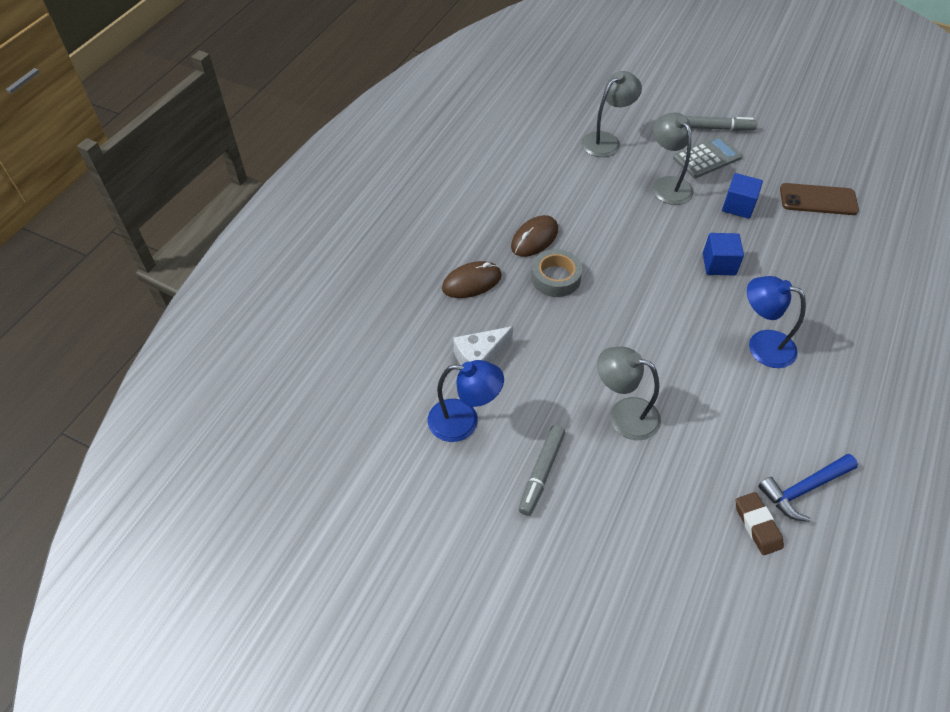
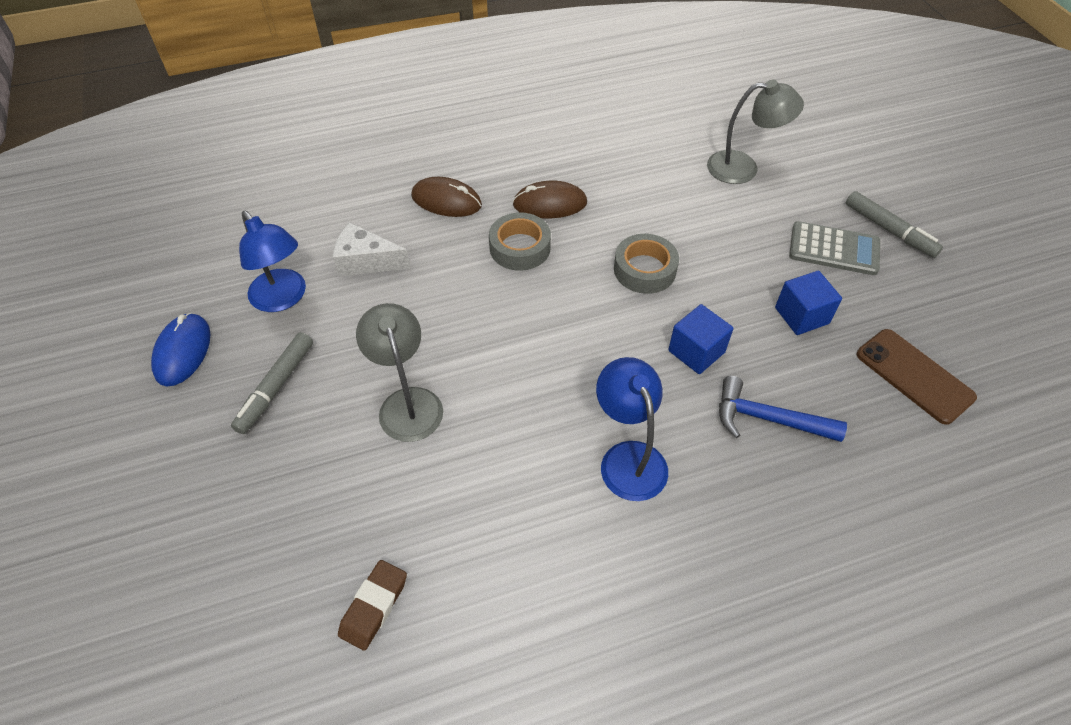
camera: 45 degrees right, 0 degrees up
grey marker [518,425,565,516] -> grey marker turned 45 degrees counterclockwise [231,332,313,434]
grey lamp [652,113,694,205] -> none
blue hammer [758,454,858,522] -> blue hammer moved to [719,376,847,442]
none -> blue mouse [151,313,211,387]
none -> grey tape [614,234,679,294]

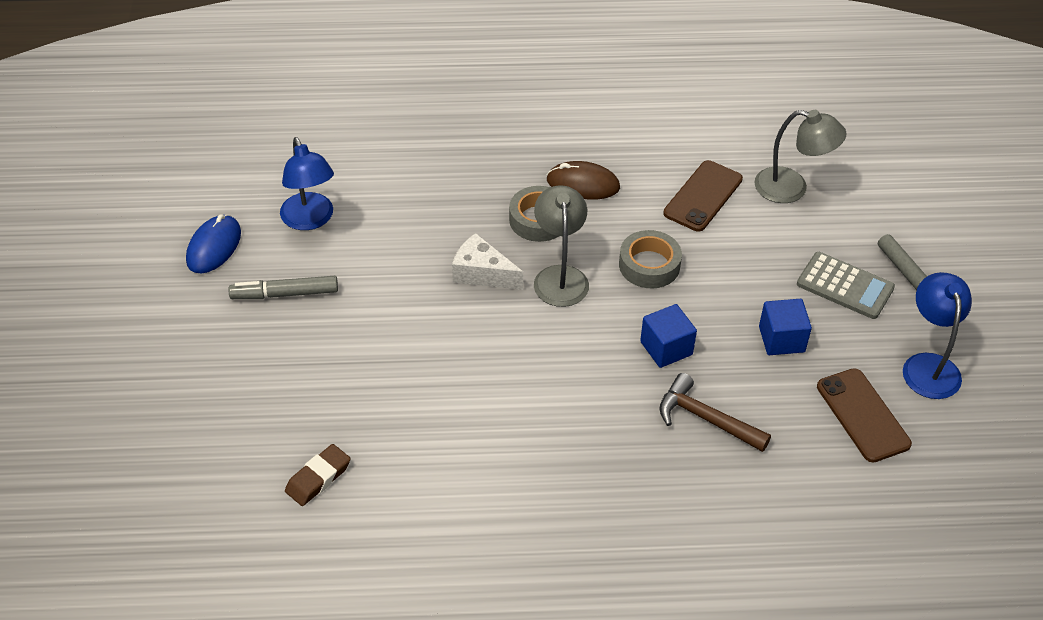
camera: 15 degrees right, 5 degrees down
grey marker [231,332,313,434] -> grey marker turned 45 degrees clockwise [228,276,338,299]
white cheese [333,223,410,276] -> white cheese moved to [452,233,523,290]
grey lamp [356,303,443,442] -> grey lamp moved to [534,185,589,307]
brown mouse [411,177,482,217] -> none
blue lamp [596,357,668,501] -> blue lamp moved to [903,272,972,399]
blue hammer [719,376,847,442] -> brown hammer [659,373,771,452]
none -> brown phone [663,160,743,232]

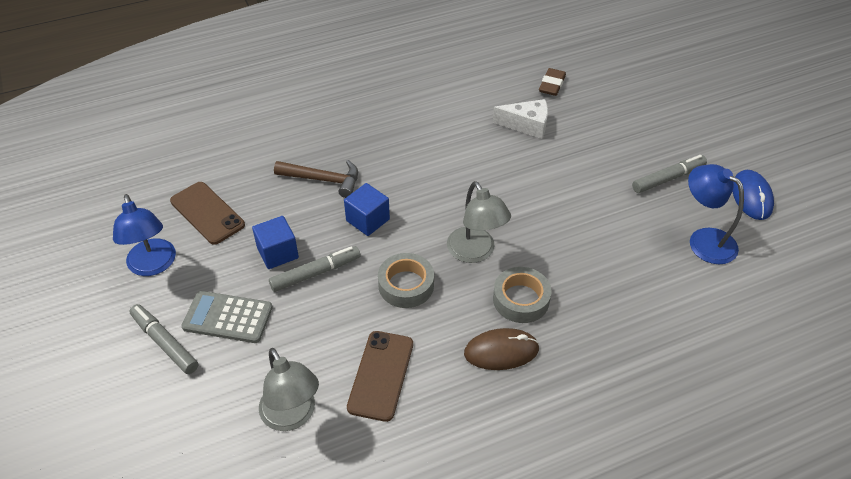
camera: 160 degrees right, 0 degrees up
white cheese [452,233,523,290] -> white cheese moved to [493,99,548,139]
grey lamp [754,110,847,203] -> grey lamp turned 120 degrees counterclockwise [259,348,319,431]
none -> grey marker [269,246,360,292]

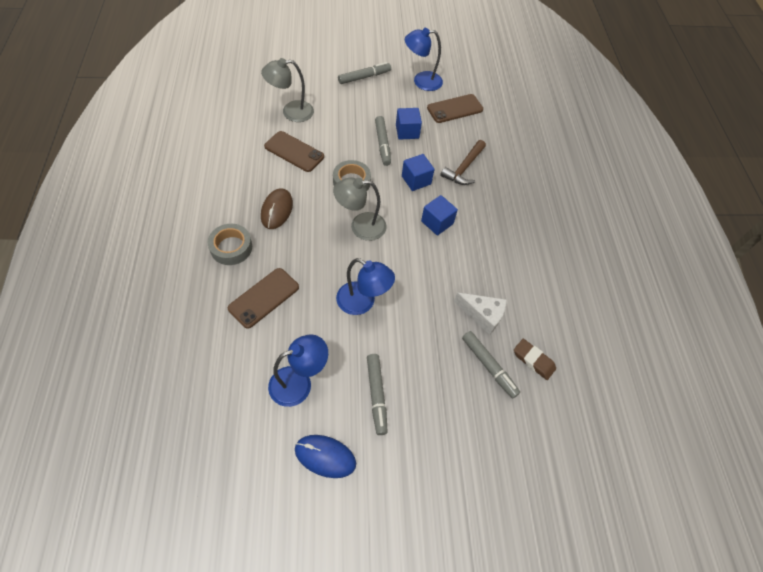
camera: 105 degrees right, 10 degrees up
grey calculator [181,291,273,343] -> none
white cheese [493,99,548,139] -> white cheese turned 90 degrees counterclockwise [454,293,507,335]
grey tape [493,267,552,323] -> grey tape moved to [207,224,252,265]
none -> brown phone [228,268,299,329]
none -> blue lamp [336,258,395,315]
none -> blue cube [421,195,458,235]
none -> grey marker [462,331,520,398]

